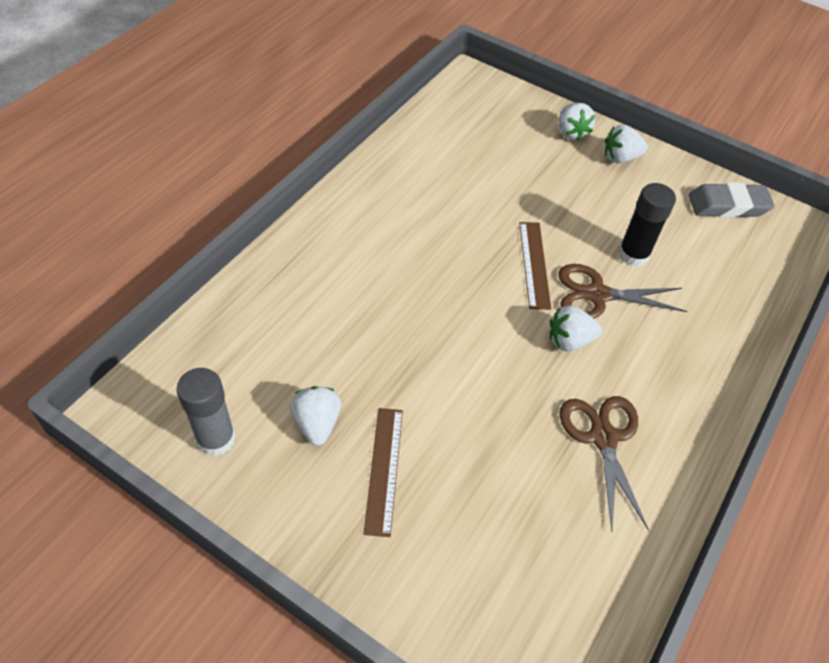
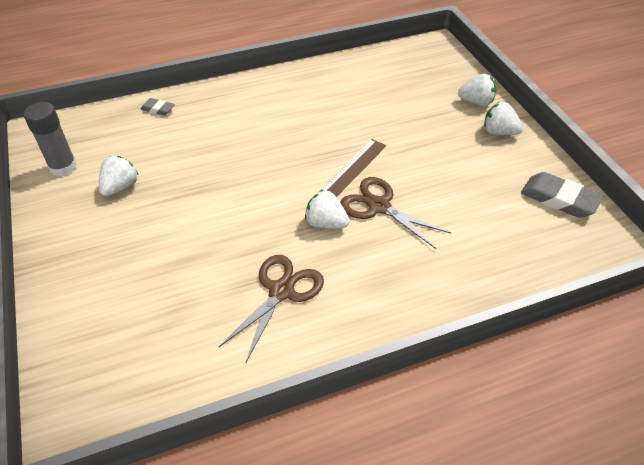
camera: 40 degrees right, 5 degrees down
brown ruler [364,408,403,537] -> none
white strawberry [559,103,595,141] -> white strawberry turned 105 degrees counterclockwise [458,74,496,106]
black glue stick [618,183,676,267] -> none
none -> grey eraser [141,98,175,116]

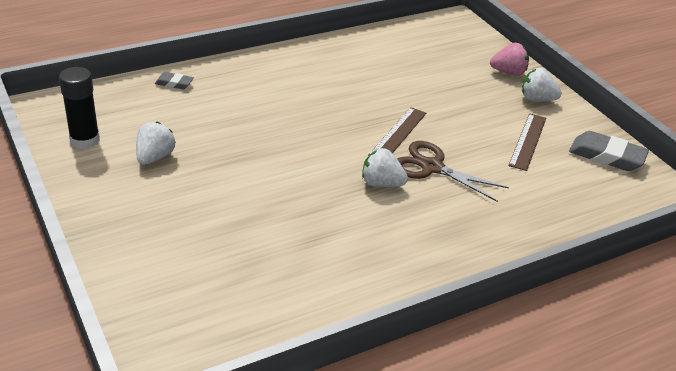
camera: 10 degrees left, 10 degrees down
grey glue stick [24,102,77,176] -> black glue stick [59,67,100,149]
brown scissors [219,255,324,362] -> none
white strawberry [458,74,496,106] -> pink strawberry [490,43,529,76]
none -> brown ruler [508,113,546,171]

